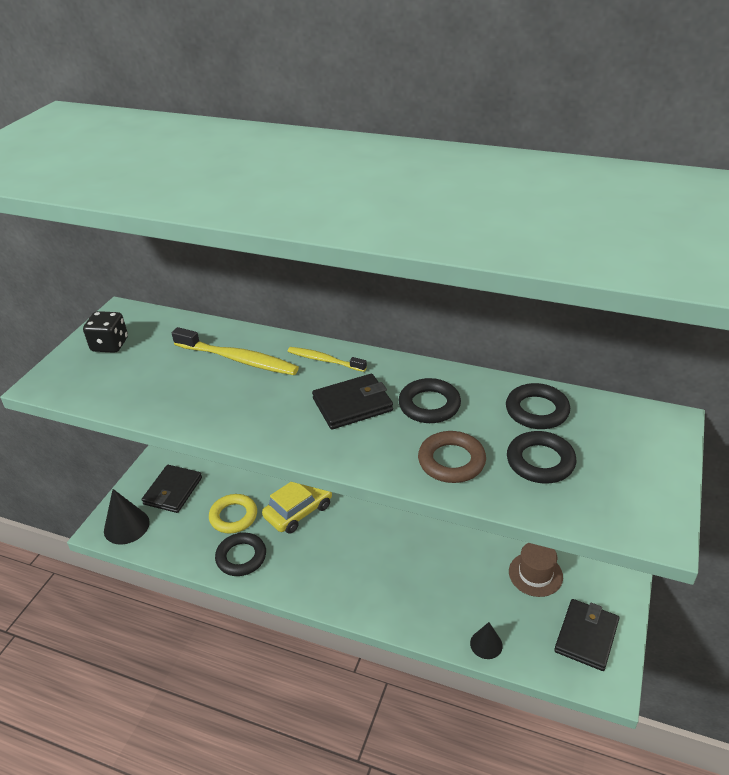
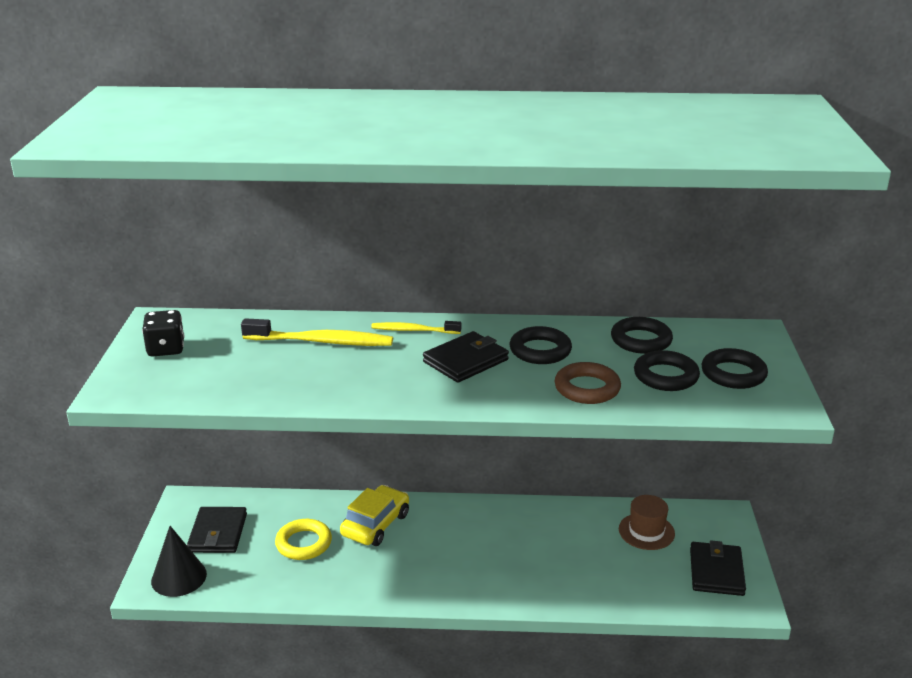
camera: 20 degrees left, 10 degrees down
black ring [215,533,266,576] -> black ring moved to [702,348,768,389]
black cone [470,622,503,659] -> none

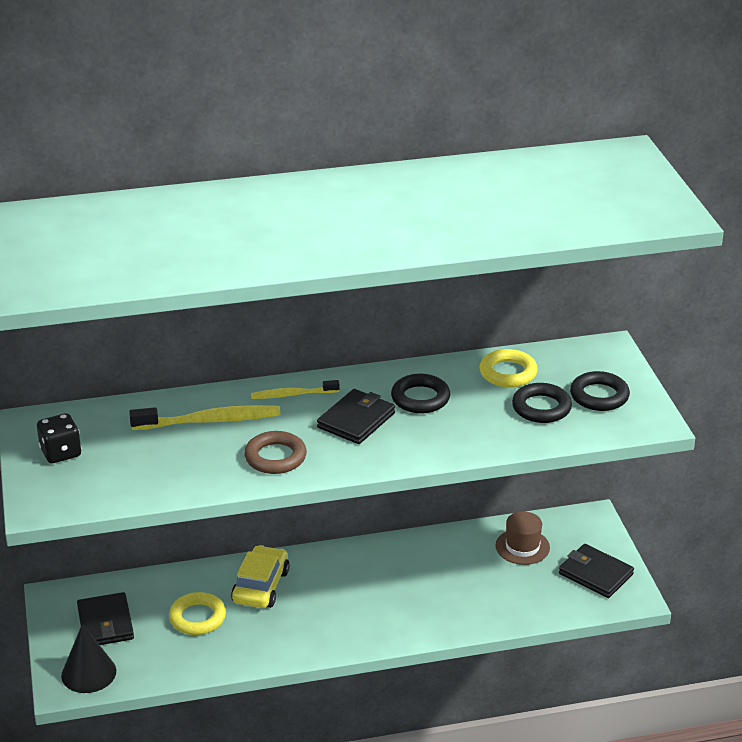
camera: 15 degrees left, 5 degrees up
brown ring [554,362,621,404] -> brown ring moved to [244,431,307,474]
black ring [611,317,673,354] -> yellow ring [480,349,538,387]
black wallet [690,540,746,596] -> black wallet turned 45 degrees counterclockwise [559,544,634,598]

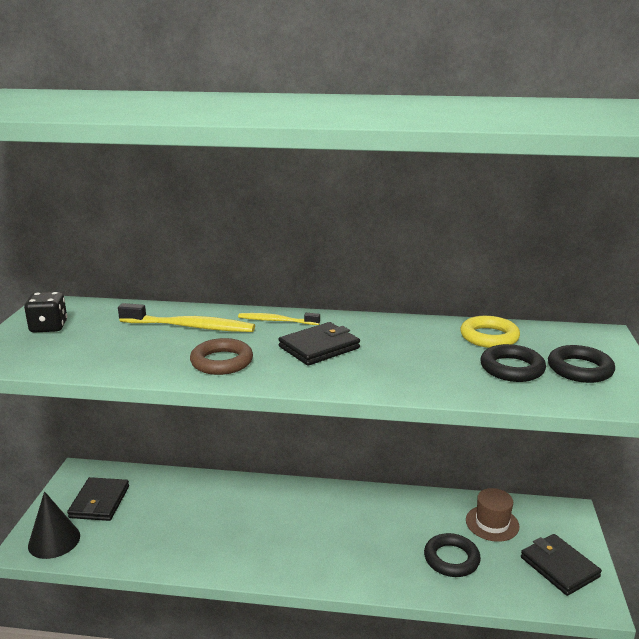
camera: 20 degrees right, 10 degrees down
yellow ring [169,592,226,635] -> none
yellow car [231,545,290,608] -> none
black ring [391,374,450,413] -> black ring moved to [424,533,481,577]

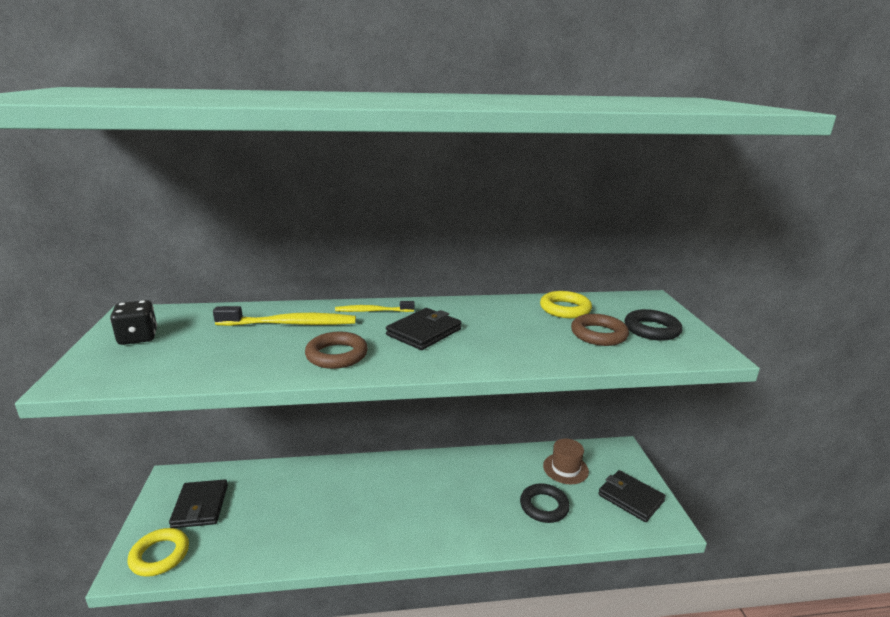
camera: 15 degrees left, 0 degrees up
black cone [28,491,80,559] -> yellow ring [128,528,189,577]
black ring [480,344,546,382] -> brown ring [571,314,629,346]

